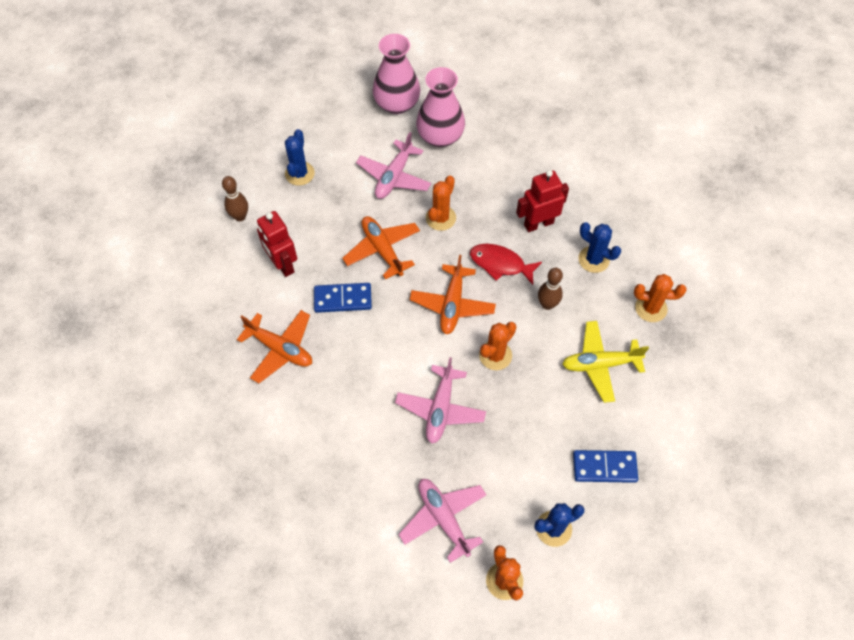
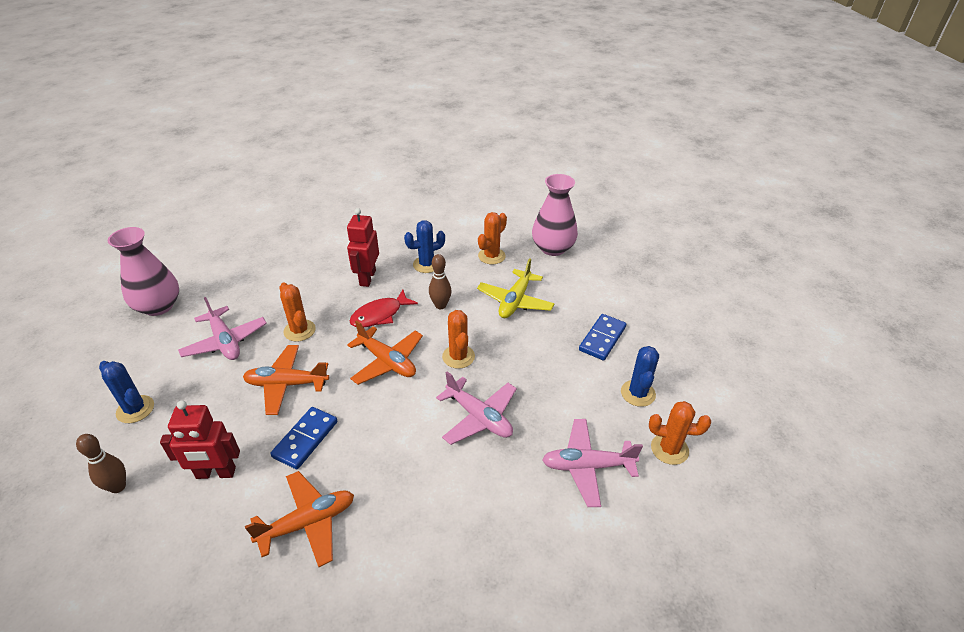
camera: 60 degrees left, 20 degrees down
pink vase [416,67,465,147] -> pink vase moved to [532,174,578,256]

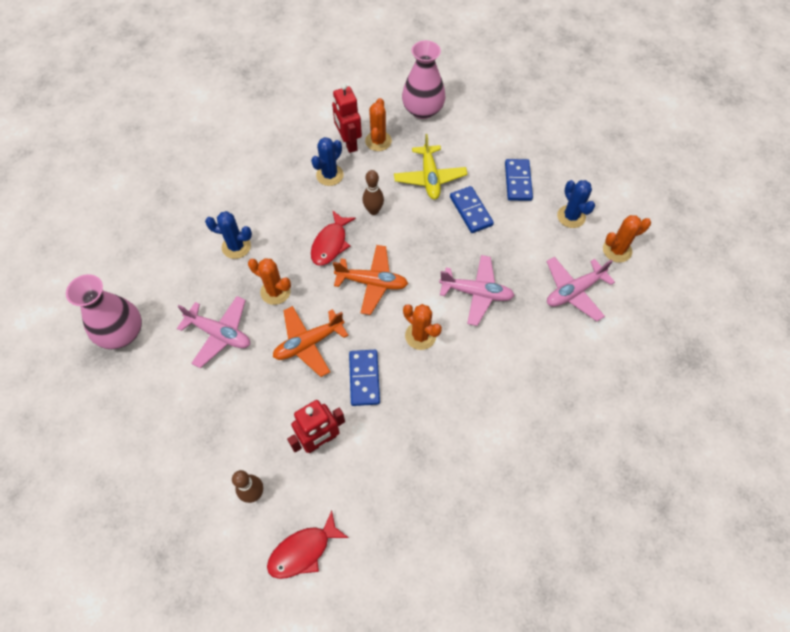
camera: 30 degrees left, 20 degrees up
blue cactus [99,361,154,423] -> blue cactus moved to [205,211,252,259]
orange plane [245,471,354,567] -> none
red robot [347,208,379,287] -> red robot moved to [332,84,362,153]
orange cactus [442,310,475,369] -> orange cactus moved to [403,304,442,350]
none -> red fish [267,511,349,579]
none -> blue domino [450,186,494,233]

